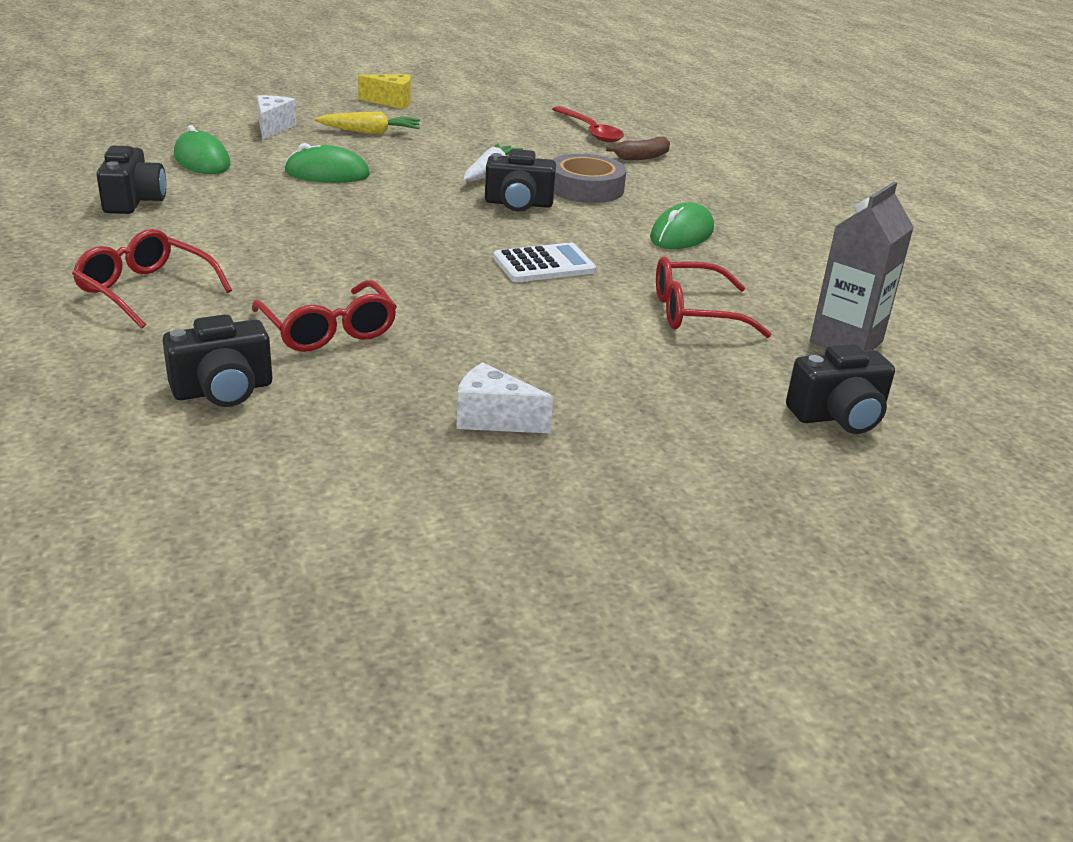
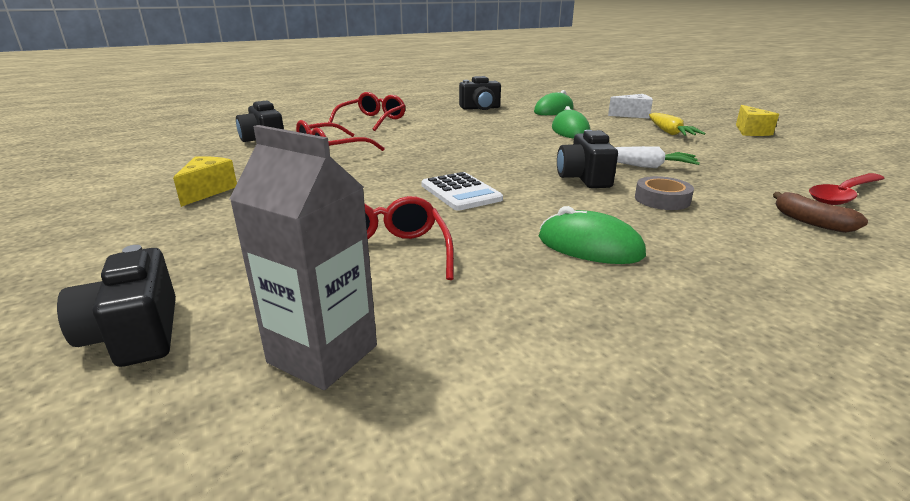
camera: 85 degrees right, 5 degrees down
white cheese [456,362,553,433] -> yellow cheese [173,156,237,207]
grey tape [552,154,626,203] -> grey tape [635,176,694,210], size x0.65

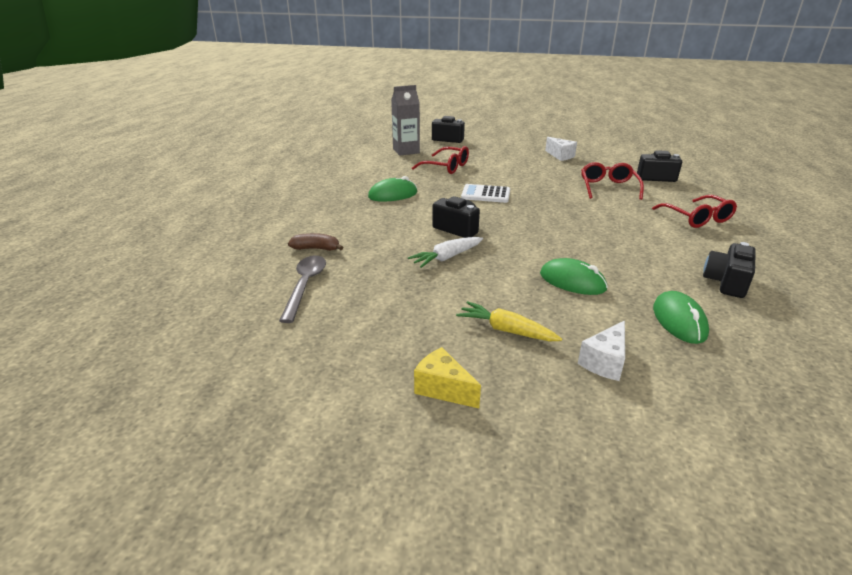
camera: 130 degrees right, 5 degrees up
yellow cheese [173,156,237,207] -> white cheese [545,137,577,161]
grey tape [635,176,694,210] -> none
red spoon [809,173,885,205] -> grey spoon [279,255,326,323]

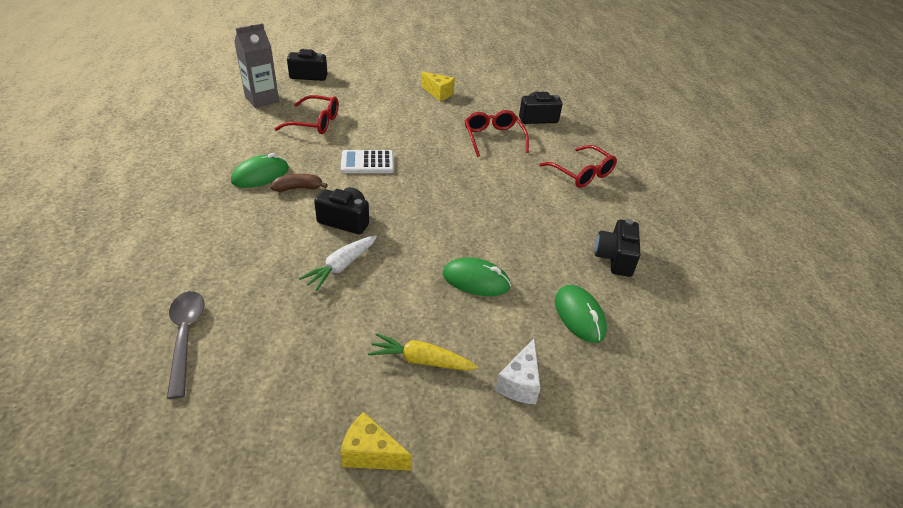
camera: 20 degrees left, 10 degrees up
brown banana [288,233,343,251] -> brown banana moved to [271,174,328,192]
white cheese [545,137,577,161] -> yellow cheese [421,72,455,101]

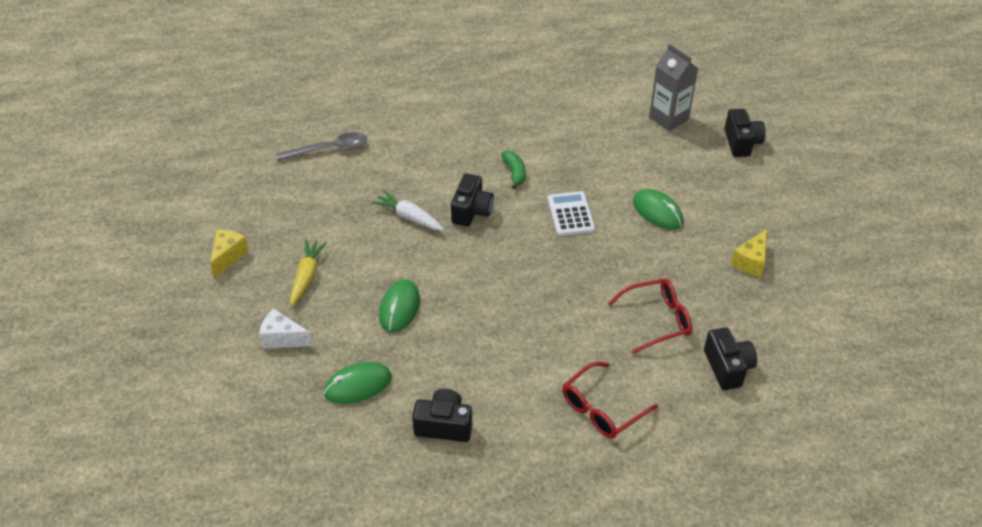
camera: 90 degrees right, 5 degrees up
green mouse [231,153,289,188] -> green mouse moved to [633,189,683,230]
brown banana [271,174,328,192] -> green banana [501,150,526,189]
red glasses [274,95,339,134] -> none

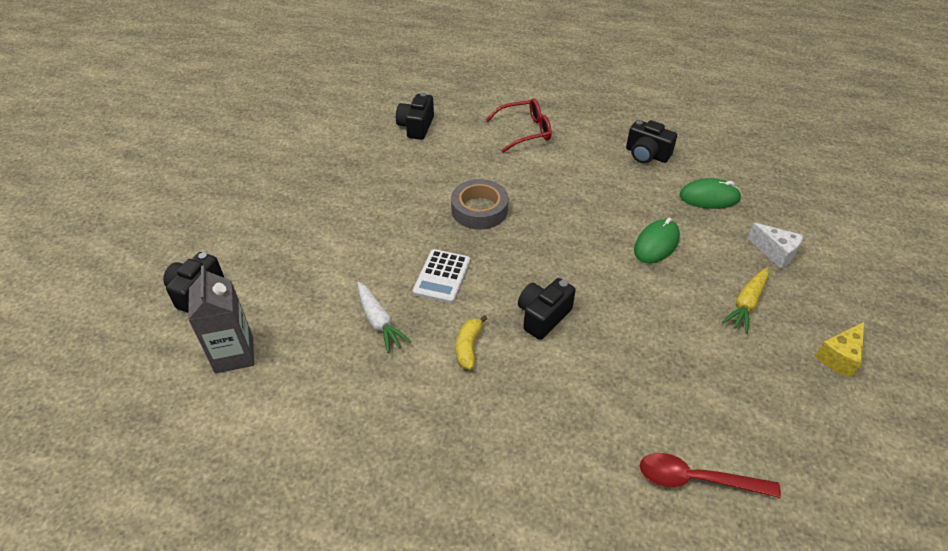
camera: 155 degrees left, 0 degrees up
grey spoon [276,132,367,161] -> red spoon [640,453,781,498]
white carrot [371,190,444,231] -> white carrot moved to [357,282,412,353]
green banana [501,150,526,189] -> yellow banana [456,315,487,370]
red glasses [608,278,692,354] -> none
green mouse [633,189,683,230] -> none
yellow cheese [731,229,767,277] -> none
none -> grey tape [451,179,508,230]

